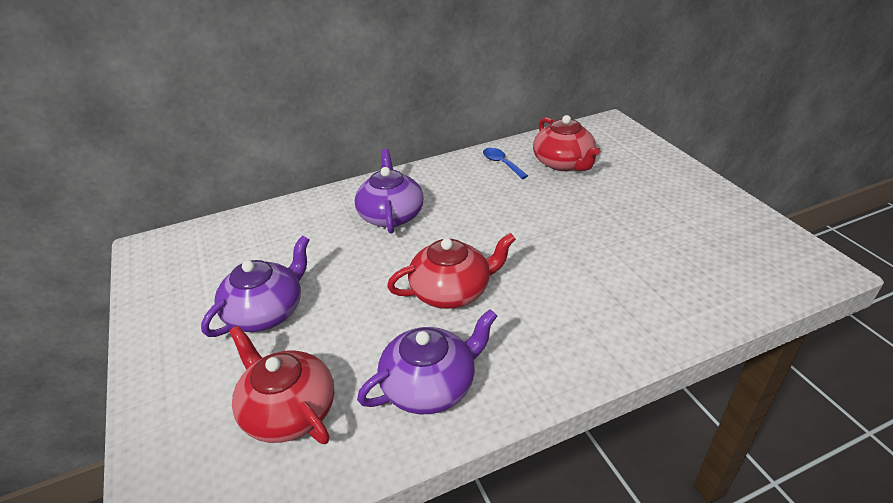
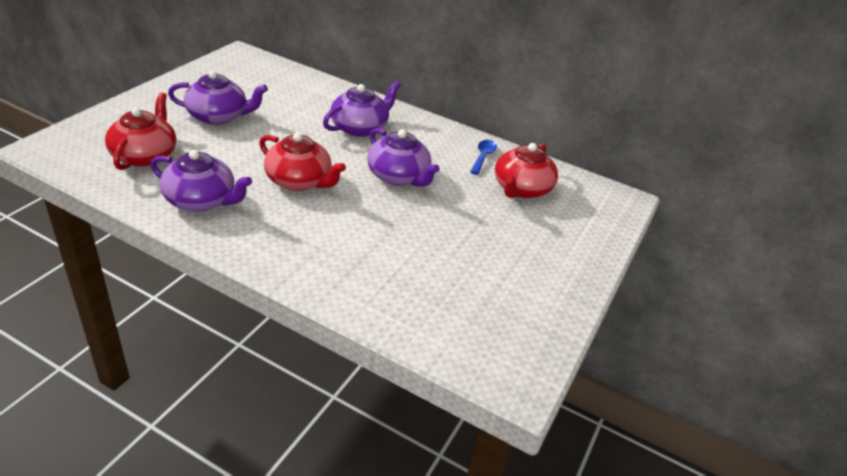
camera: 45 degrees right, 0 degrees up
none -> purple teapot [367,128,440,187]

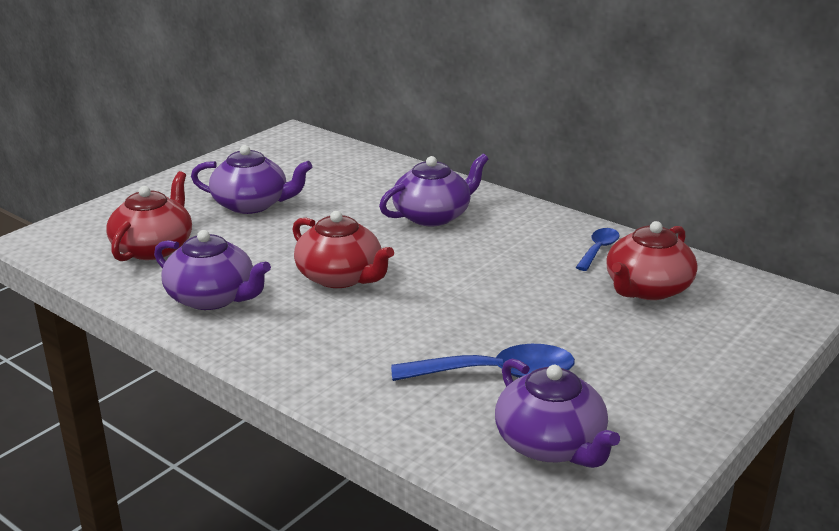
camera: 15 degrees right, 10 degrees down
purple teapot [367,128,440,187] -> purple teapot moved to [495,358,620,468]
none -> blue spoon [391,344,575,381]

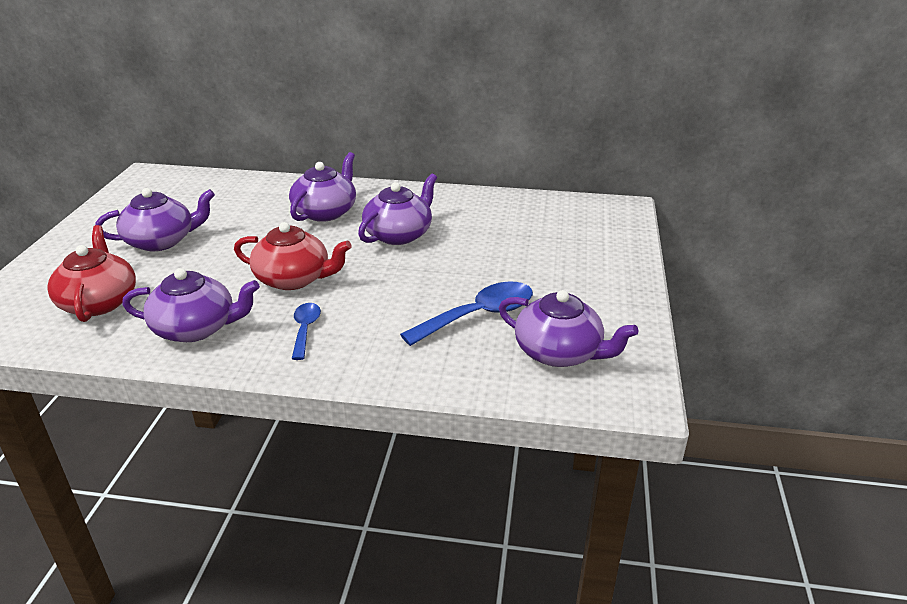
camera: 30 degrees left, 5 degrees up
blue spoon [576,228,619,271] -> blue spoon moved to [292,303,321,360]
red teapot [606,221,698,300] -> none
none -> purple teapot [358,173,437,245]

